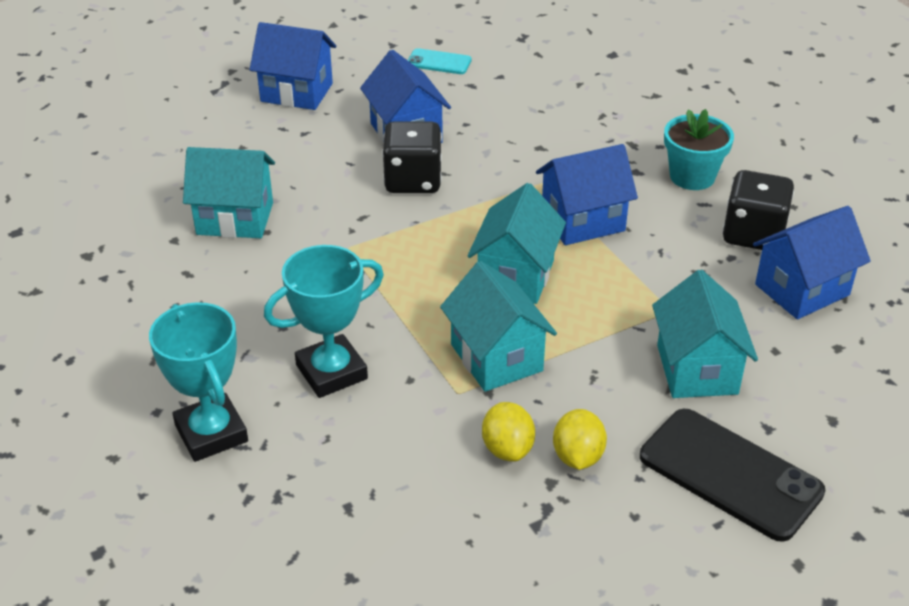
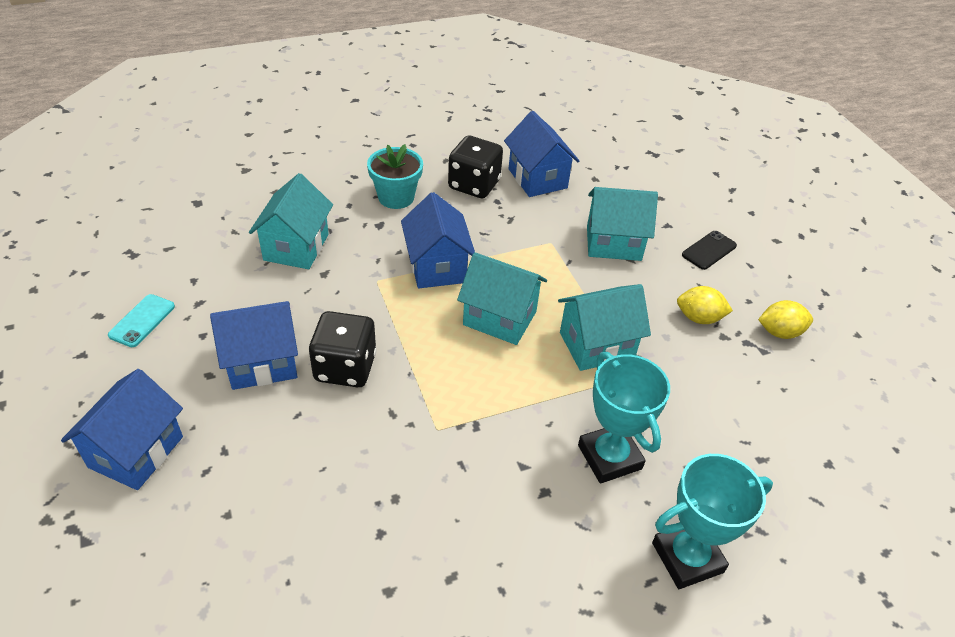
camera: 85 degrees left, 5 degrees up
turquoise house [183,147,275,238] -> turquoise house moved to [249,173,333,269]
yellow lemon [482,402,535,462] -> yellow lemon moved to [758,300,813,339]
black phone [640,409,826,542] -> black phone [682,231,737,270], size x0.52

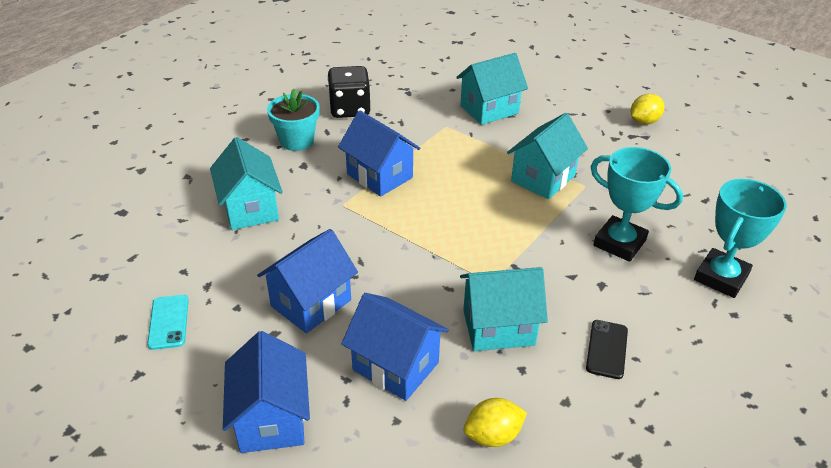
camera: 30 degrees left, 5 degrees down
black dice [309,311,377,387] -> none
turquoise house [457,252,547,345] -> turquoise house moved to [460,267,548,351]
blue house [504,111,579,197] -> blue house moved to [341,293,449,401]
yellow lemon [677,286,733,324] -> yellow lemon moved to [464,398,527,447]
black phone [682,231,737,270] -> black phone moved to [586,320,628,379]

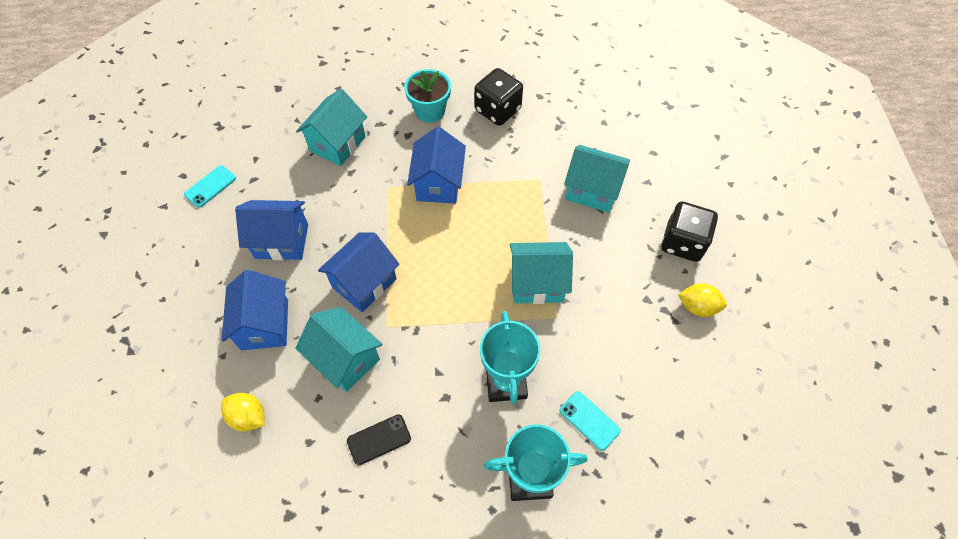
camera: 50 degrees right, 20 degrees up
blue house [223,331,310,453] -> blue house moved to [318,232,400,312]
none -> turquoise phone [560,391,621,451]
none -> black dice [661,202,718,262]

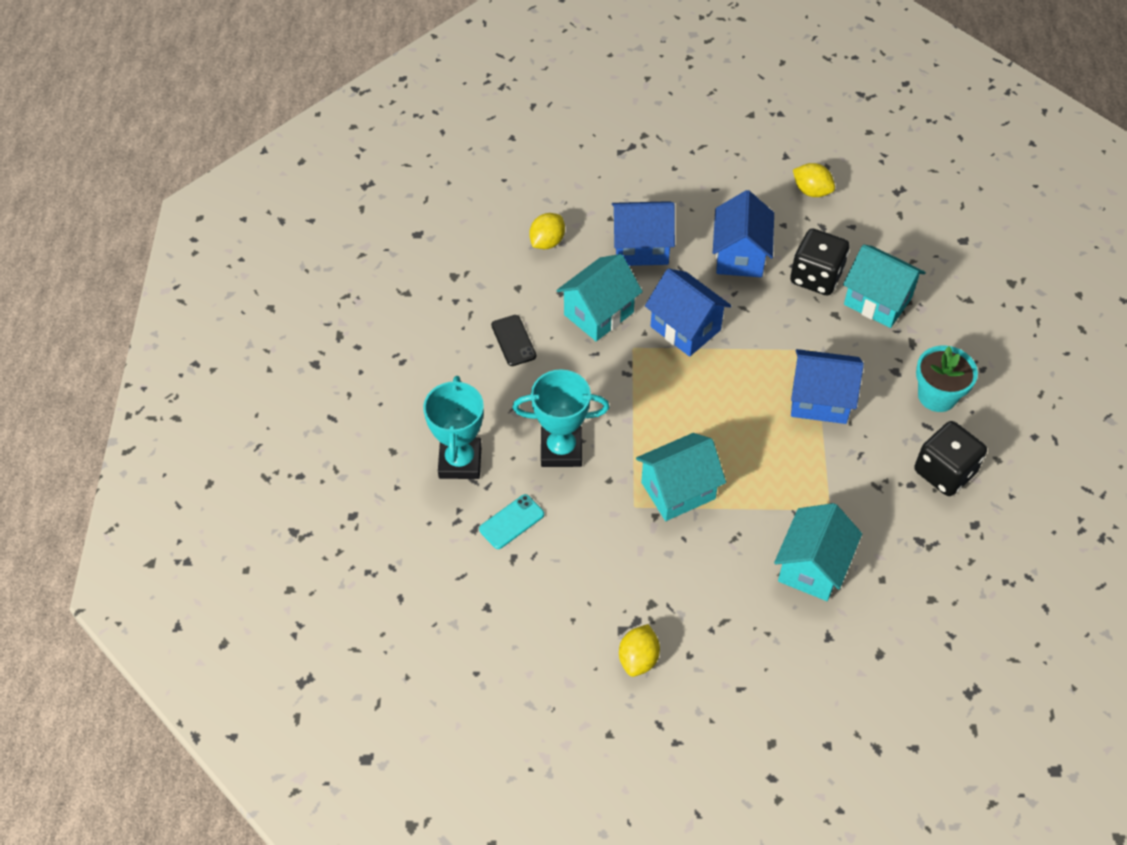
camera: 95 degrees right, 5 degrees down
turquoise phone [184,165,236,208] -> yellow lemon [793,163,835,197]
turquoise house [510,242,573,304] -> turquoise house turned 60 degrees clockwise [636,433,726,521]
black dice [661,202,718,262] -> black dice moved to [790,228,850,296]

